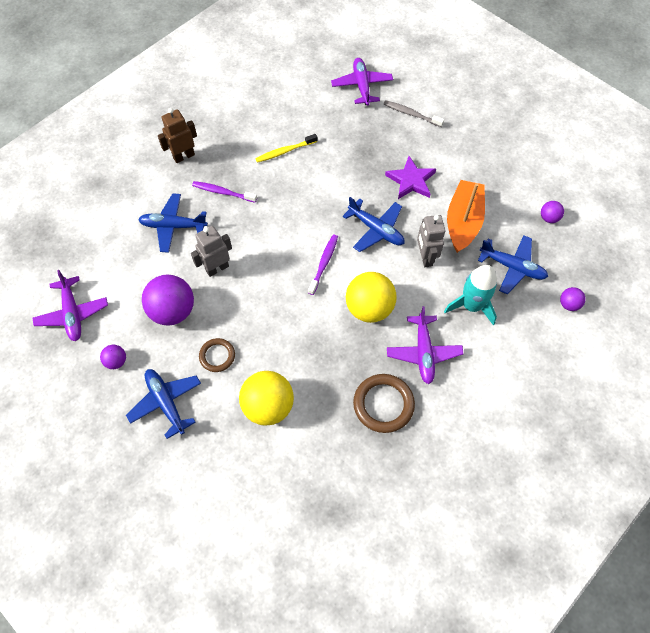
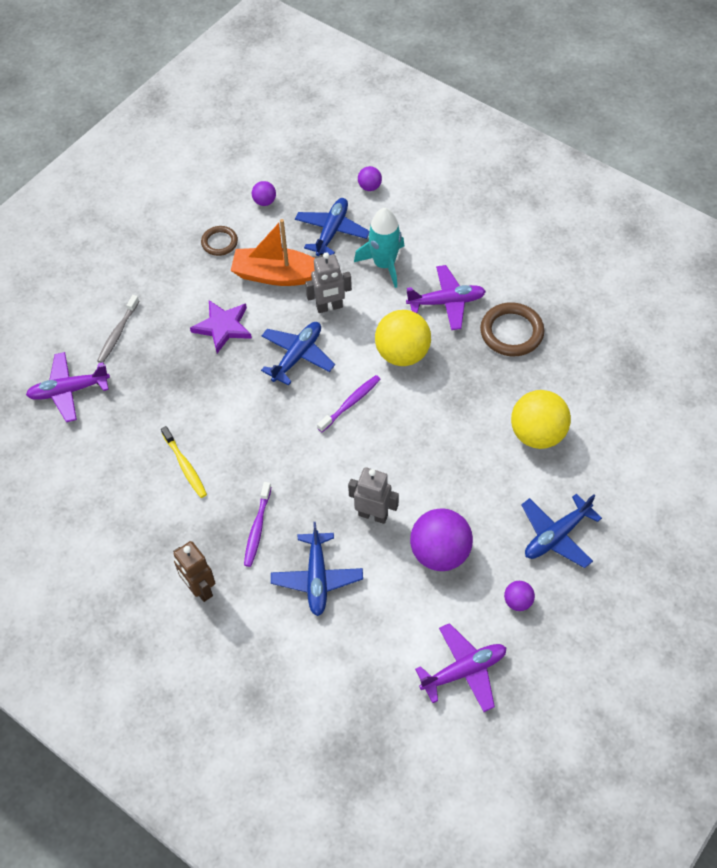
camera: 95 degrees left, 5 degrees down
grey robot [191,226,232,277] -> grey robot turned 150 degrees clockwise [348,467,399,524]
brown ring [199,338,235,372] -> brown ring moved to [201,226,238,256]
purple toothbrush [308,235,338,295] -> purple toothbrush turned 120 degrees clockwise [317,375,380,432]

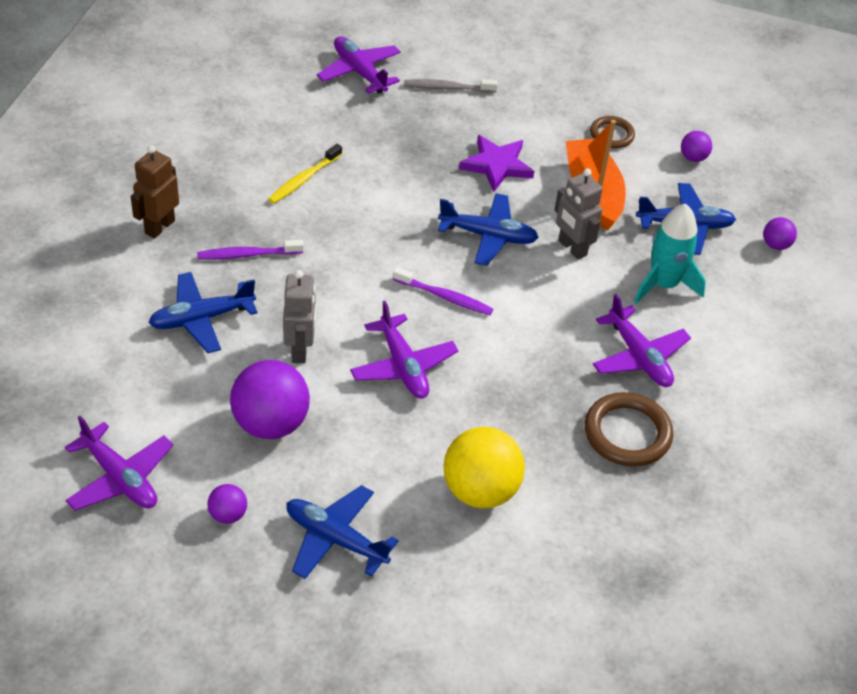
camera: 65 degrees right, 10 degrees down
yellow ball [375,310,431,366] -> none
none -> purple plane [350,301,458,399]

